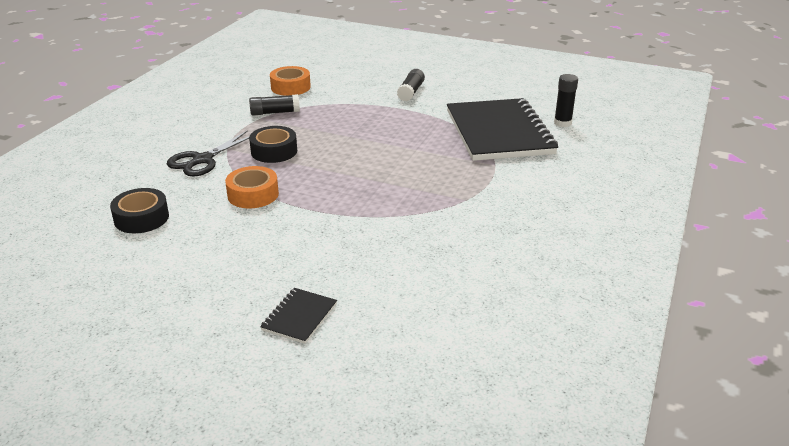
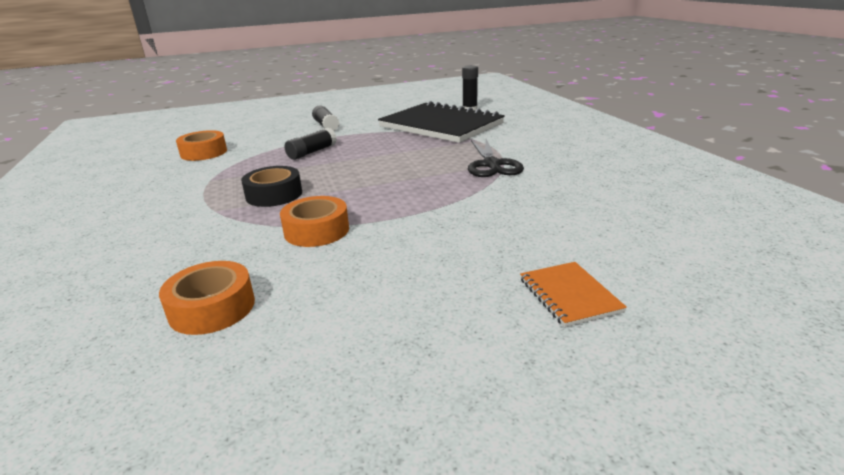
camera: 40 degrees left, 5 degrees down
black tape [110,188,169,233] -> orange tape [159,261,255,335]
black scissors [167,130,249,177] -> black scissors moved to [468,139,524,177]
black glue stick [249,94,300,115] -> black glue stick moved to [285,128,337,160]
black notebook [260,288,337,344] -> orange notebook [520,262,627,327]

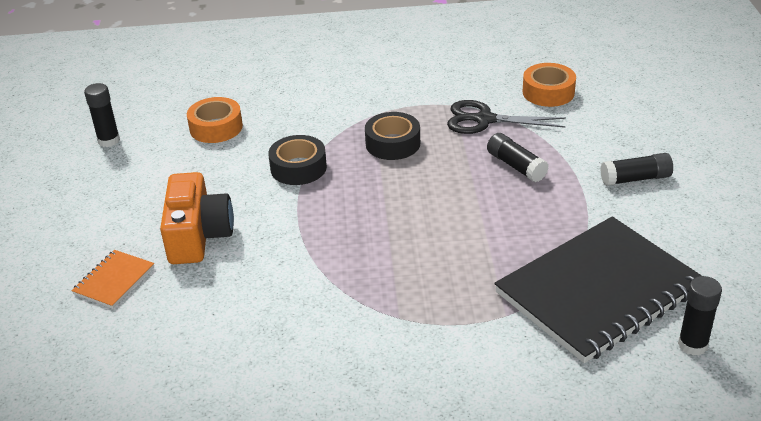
camera: 105 degrees right, 10 degrees up
orange tape [280,196,349,247] -> black tape [268,135,327,185]
black scissors [468,139,524,177] -> black scissors moved to [447,100,566,134]
orange notebook [520,262,627,327] -> orange notebook turned 60 degrees counterclockwise [71,250,154,308]
none -> black glue stick [84,83,120,147]
none -> orange camera [160,172,234,264]

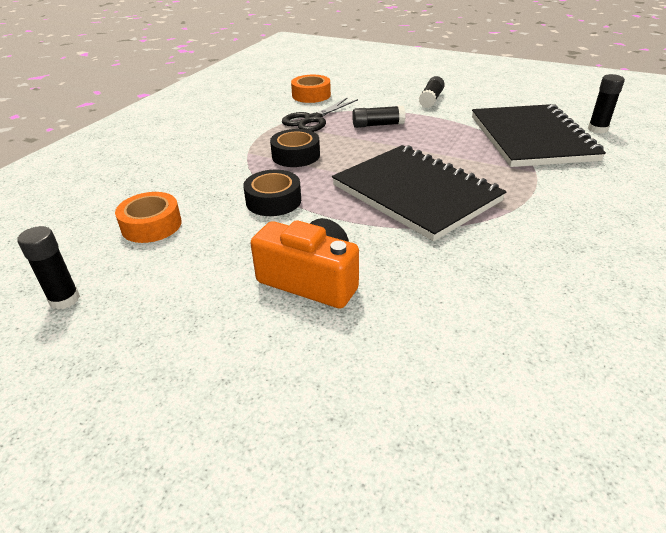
camera: 60 degrees left, 0 degrees up
orange notebook [71,250,154,308] -> none
none -> black notebook [332,145,506,241]

